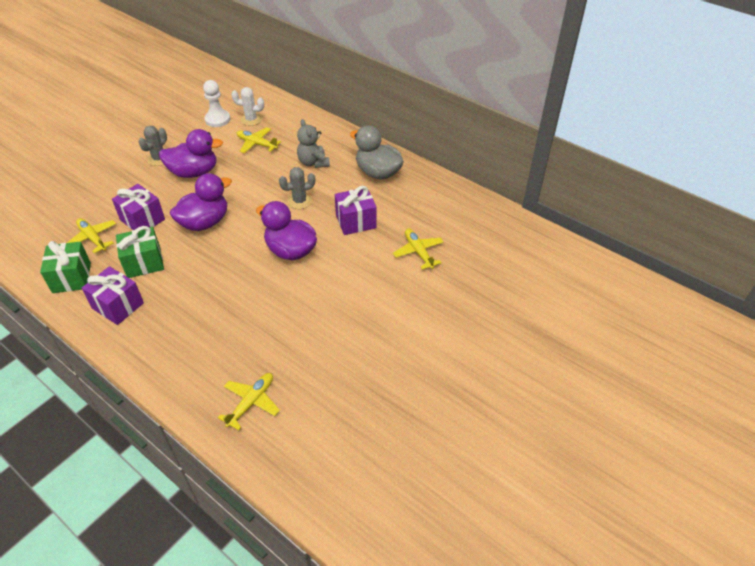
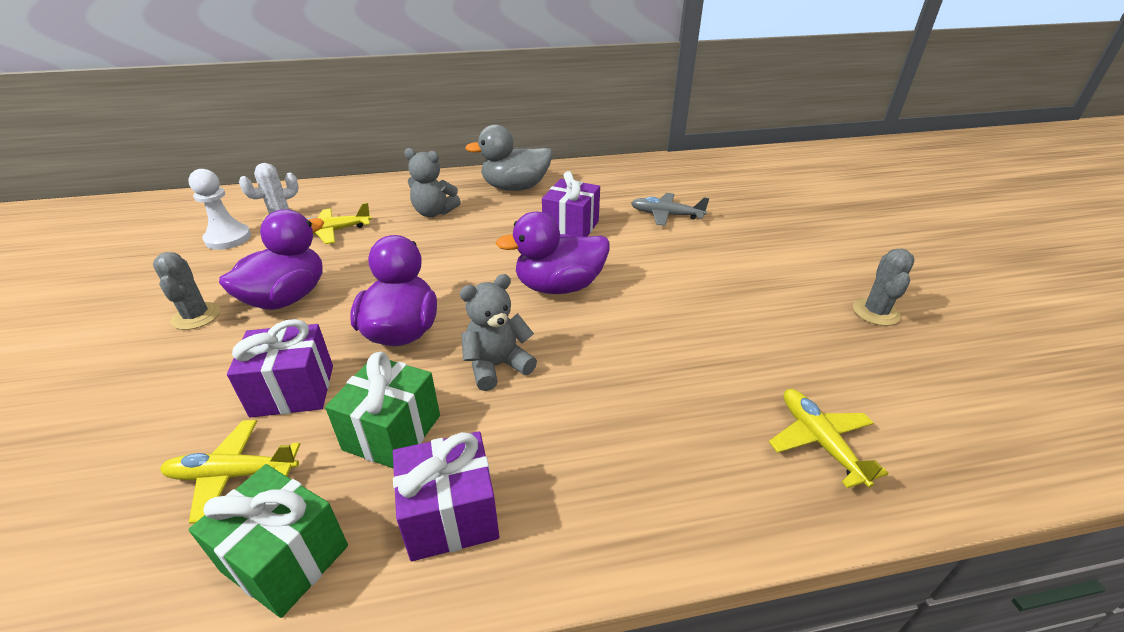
camera: 50 degrees left, 10 degrees down
grey cactus [279,167,315,209] -> grey cactus moved to [853,249,915,326]
yellow plane [393,229,444,270] -> grey plane [631,193,709,226]
none -> grey teddy bear [460,274,537,391]

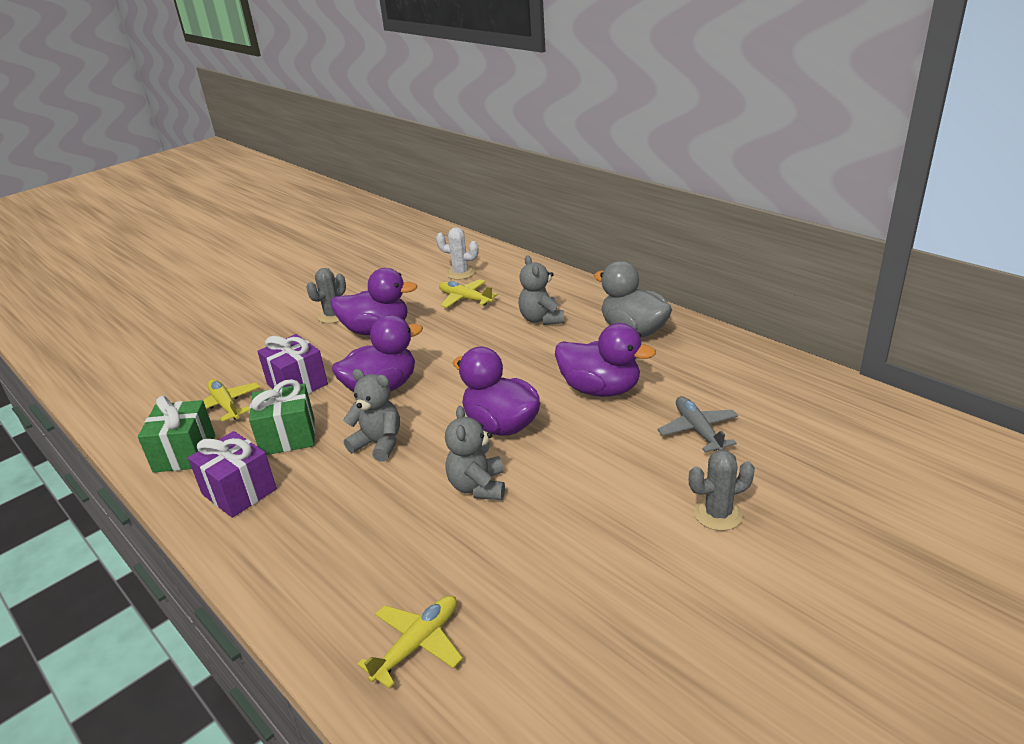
camera: 60 degrees right, 5 degrees down
white pawn [188,169,251,250] -> none
purple gift [542,171,600,237] -> purple duck [555,323,656,397]
grey cactus [853,249,915,326] -> grey cactus moved to [689,450,755,531]
none -> grey teddy bear [445,406,505,500]

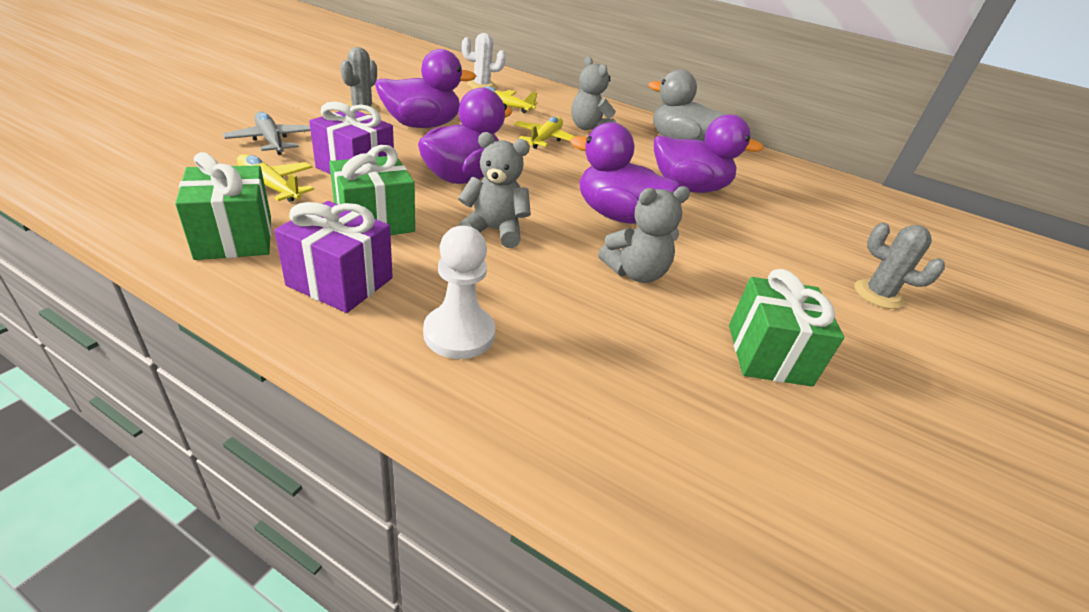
camera: 25 degrees left, 5 degrees up
yellow plane [357,596,463,688] -> yellow plane moved to [514,117,575,149]
grey teddy bear [445,406,505,500] -> grey teddy bear turned 90 degrees counterclockwise [598,186,690,283]
grey plane [657,396,738,452] -> grey plane moved to [223,111,311,155]
grey cactus [689,450,755,531] -> grey cactus turned 75 degrees clockwise [854,222,945,309]
none -> white pawn [423,226,495,359]
none -> green gift [729,269,844,387]

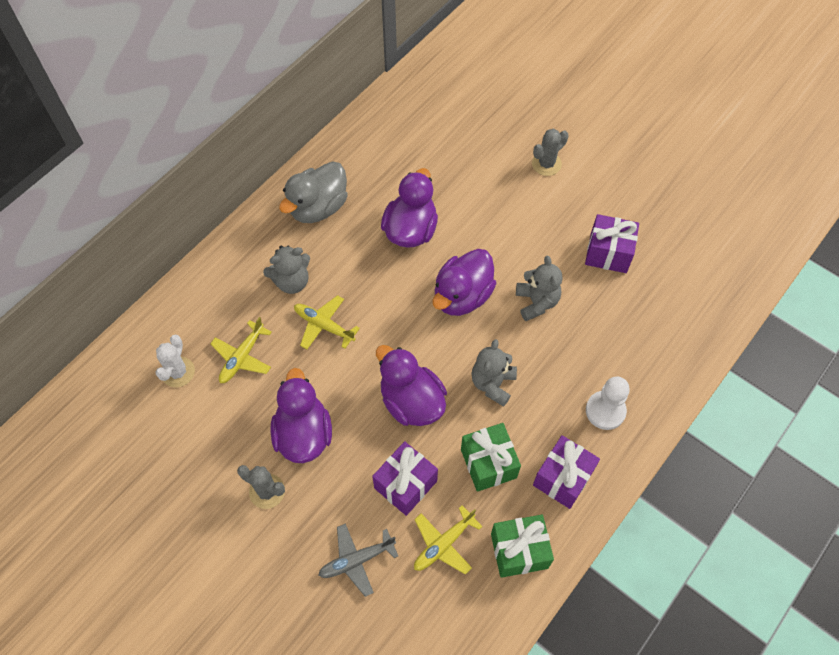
camera: 75 degrees left, 25 degrees up
green gift [729,269,844,387] -> purple gift [585,214,639,273]

